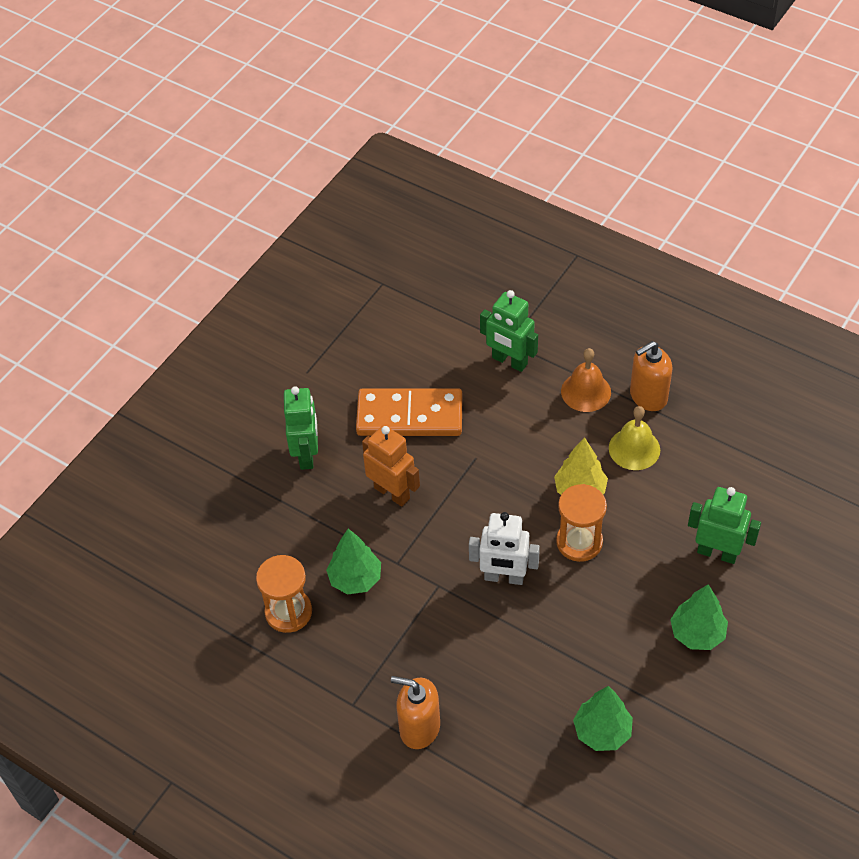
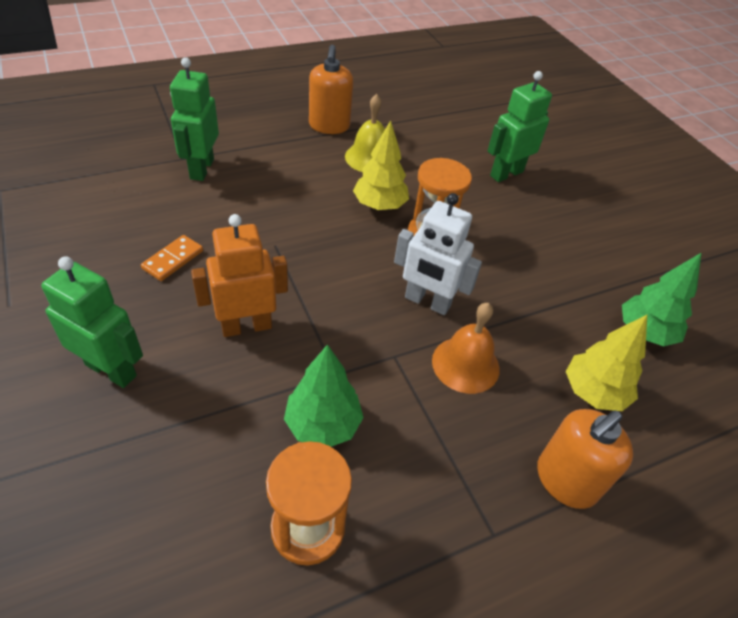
camera: 65 degrees left, 5 degrees down
orange domino [356,388,463,436] -> orange domino [141,235,203,281], size x0.44
white robot [469,512,540,585] -> white robot turned 75 degrees clockwise [394,193,482,315]
green robot [480,290,538,372] -> green robot turned 120 degrees clockwise [170,57,219,181]
orange bell [561,348,611,412] -> orange bell moved to [432,303,500,394]
green tree [670,584,728,650] -> none
none -> yellow tree [566,315,647,411]

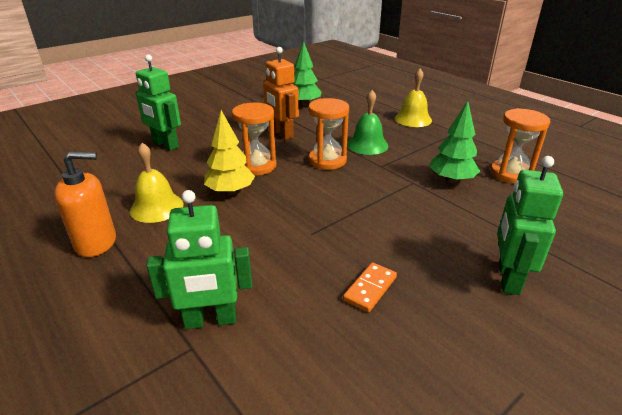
camera: 100 degrees left, 15 degrees down
orange domino [141,235,203,281] -> orange domino turned 75 degrees counterclockwise [343,262,397,312]
orange robot [191,214,288,337] -> orange robot moved to [263,47,299,140]
white robot [394,193,482,315] -> orange hourglass [308,98,349,170]
orange bell [432,303,500,394] -> green bell [347,90,389,155]
orange soap dispenser [537,409,633,509] -> yellow bell [395,69,432,127]
yellow tree [566,315,647,411] -> none

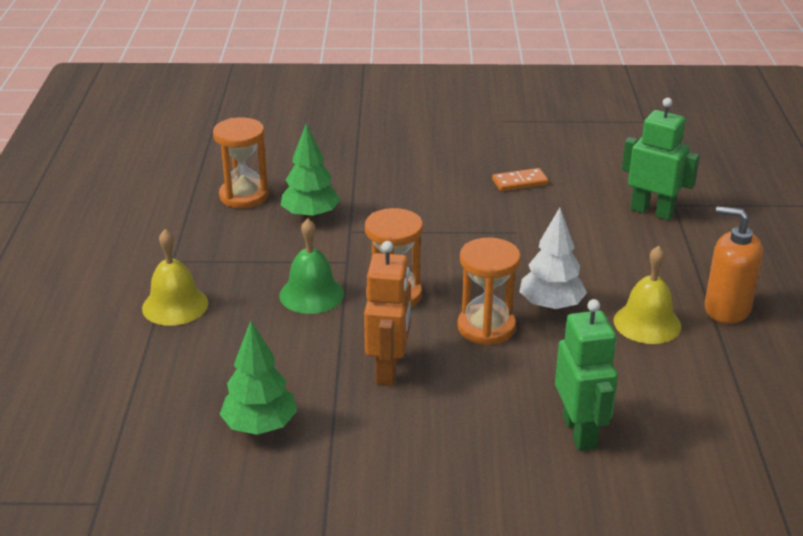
camera: 140 degrees left, 0 degrees up
yellow tree [204,110,255,195] -> white tree [519,208,587,311]
green robot [497,156,563,295] -> none

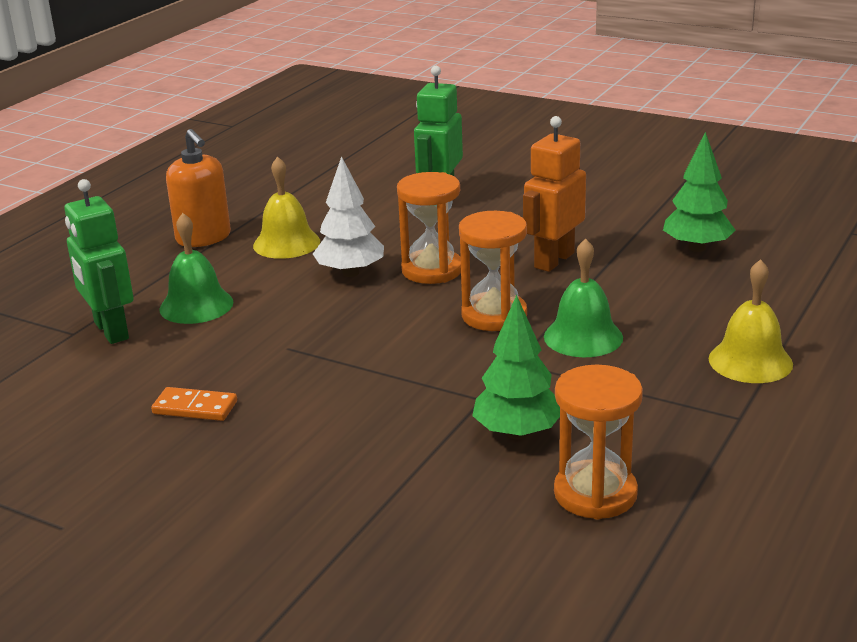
camera: 150 degrees left, 5 degrees down
none -> green bell [159,213,234,324]

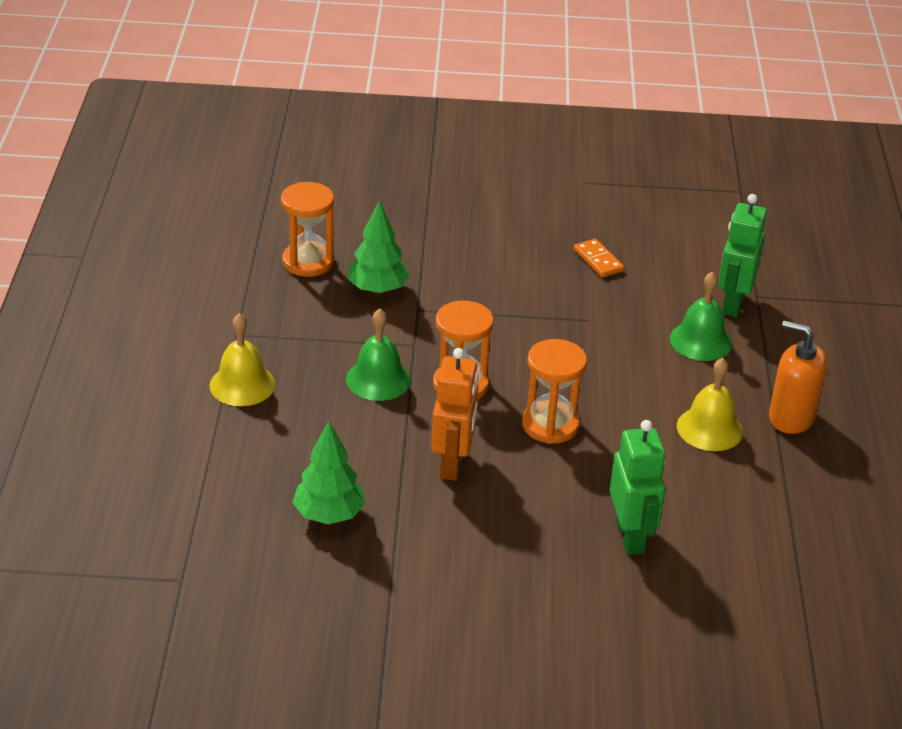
camera: 150 degrees right, 10 degrees up
green robot [64,179,134,344] -> green robot turned 105 degrees counterclockwise [718,194,767,317]
orange domino [151,387,237,421] -> orange domino turned 75 degrees clockwise [574,239,624,278]
white tree [313,156,384,277] -> none

